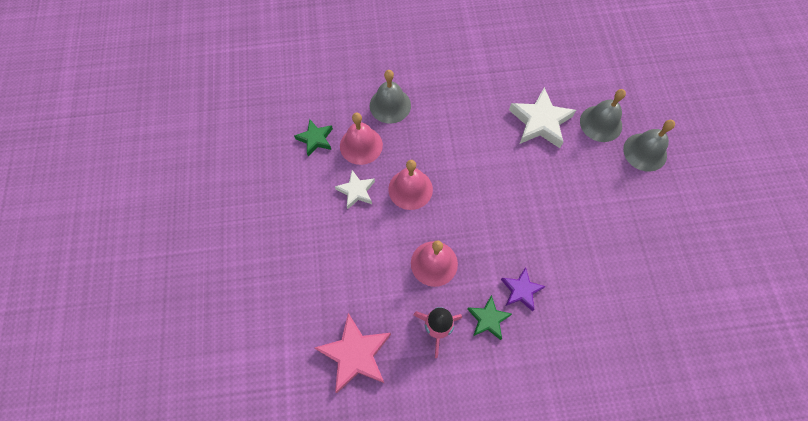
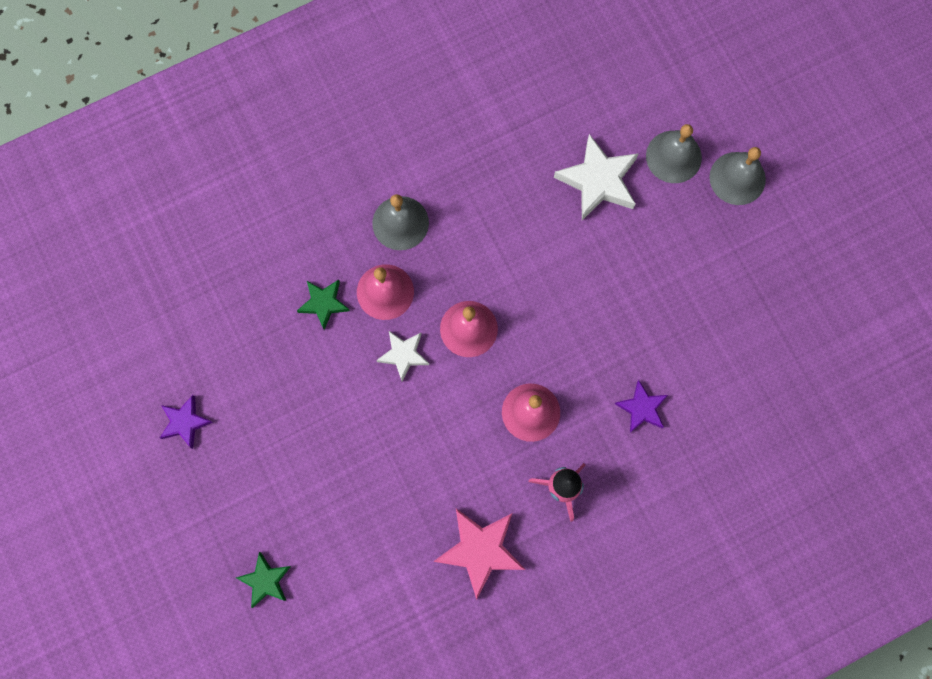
camera: 20 degrees left, 10 degrees up
green star [467,295,512,340] -> green star moved to [236,552,291,608]
none -> purple star [160,395,213,449]

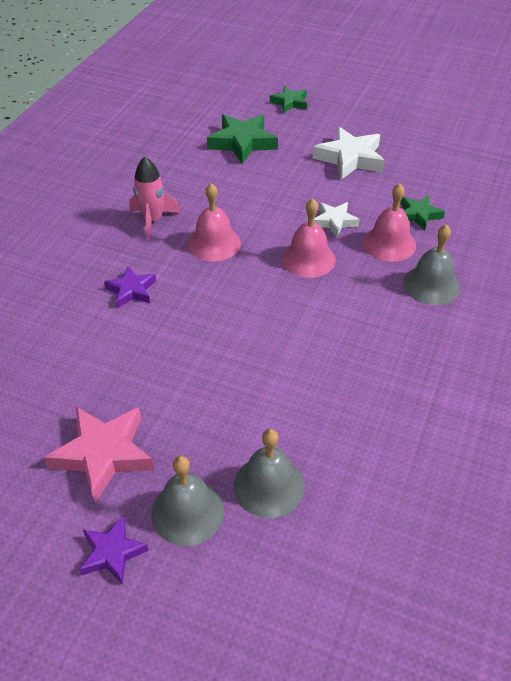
camera: 140 degrees right, 30 degrees down
purple star [160,395,213,449] -> purple star moved to [79,515,149,585]
pink star [433,509,526,600] -> pink star moved to [44,407,154,503]
white star [554,134,639,220] -> white star moved to [313,127,385,180]
none -> green star [207,114,278,164]

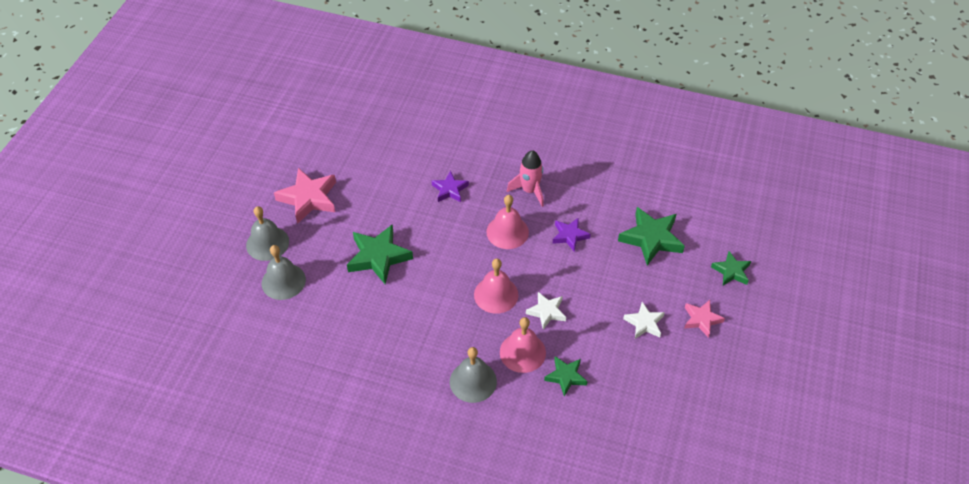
camera: 85 degrees right, 5 degrees up
purple star [79,515,149,585] -> purple star moved to [552,217,591,252]
white star [313,127,385,180] -> white star [623,302,665,339], size x0.59
none -> green star [347,224,413,284]
none -> pink star [684,300,725,338]

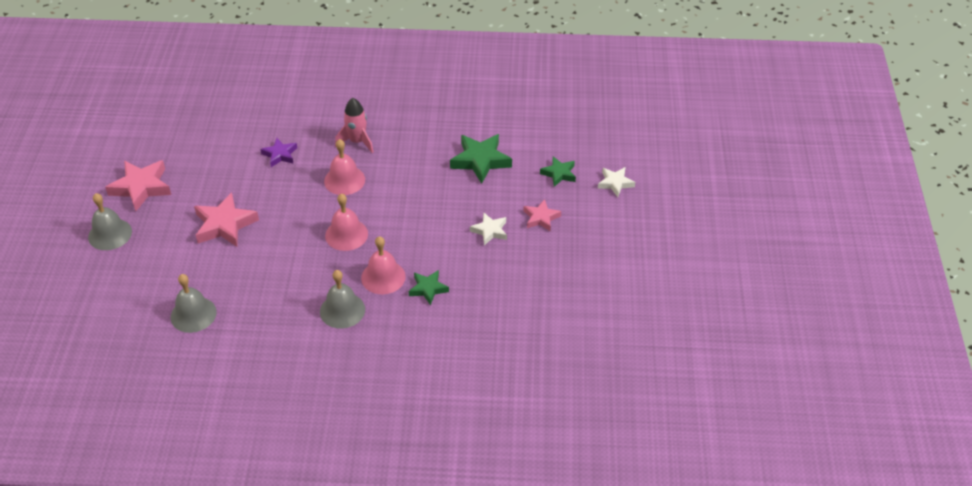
camera: 15 degrees left, 5 degrees down
grey bell [262,245,306,300] -> grey bell moved to [171,274,217,333]
green star [347,224,413,284] -> pink star [194,192,259,247]
white star [526,292,566,329] -> white star moved to [598,167,635,197]
purple star [552,217,591,252] -> none

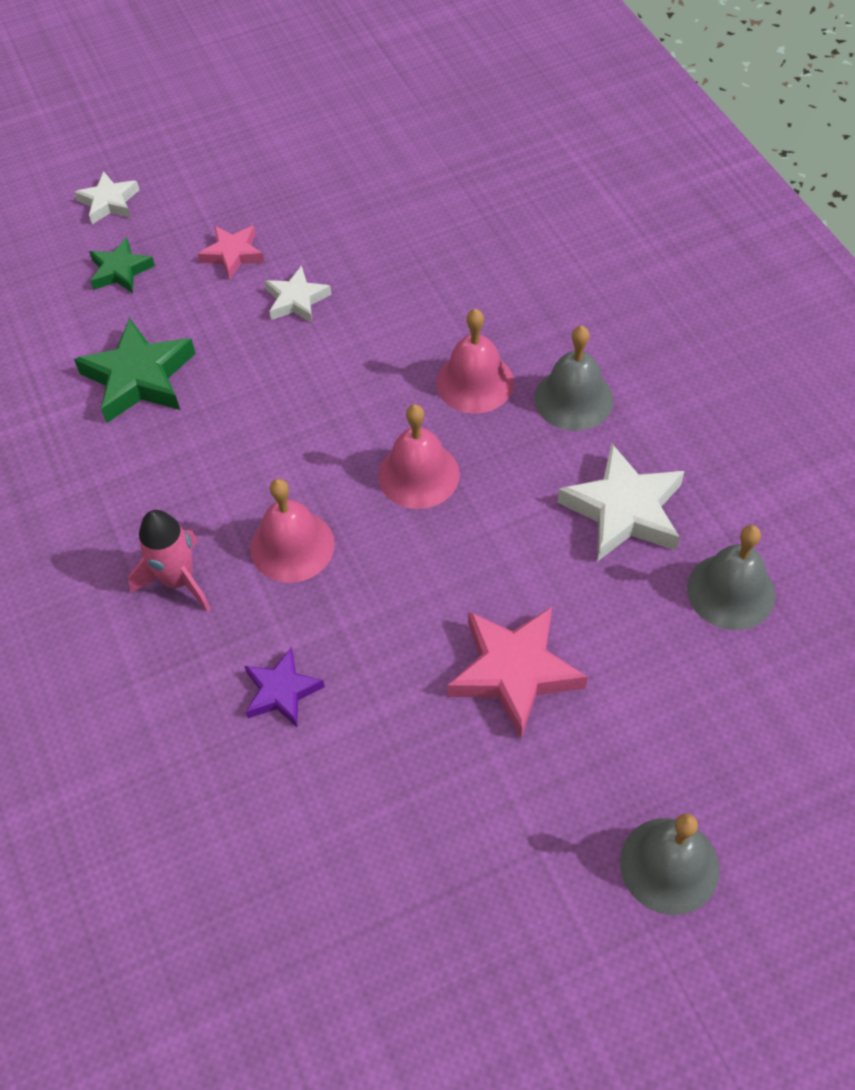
camera: 115 degrees left, 10 degrees up
pink star [105,160,171,211] -> none
green star [409,270,449,305] -> none
none -> white star [557,443,685,562]

